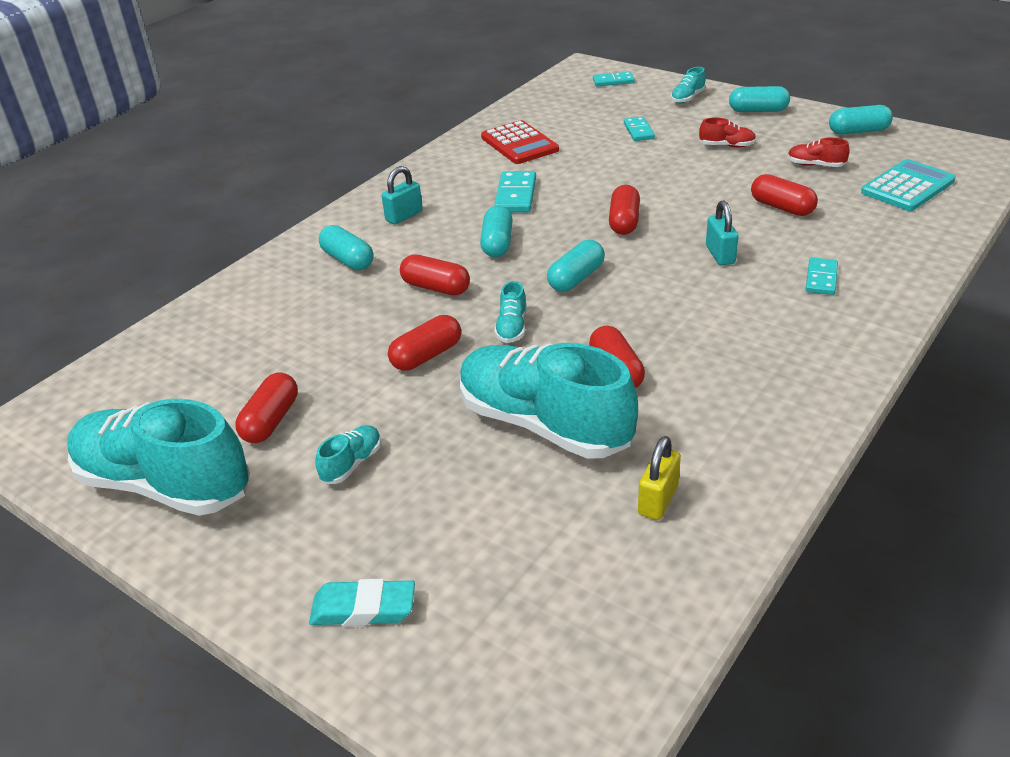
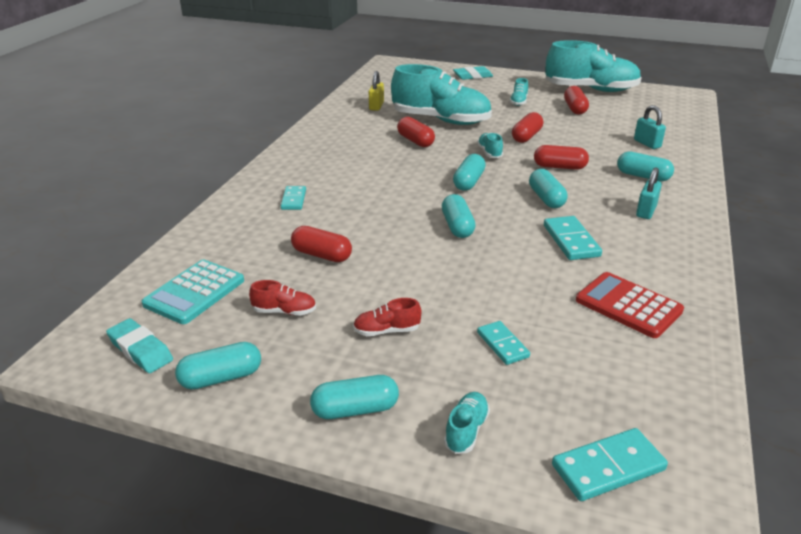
camera: 160 degrees right, 5 degrees down
turquoise domino [593,72,635,86] -> turquoise domino [552,428,668,501], size x1.50
red capsule [609,185,640,235] -> turquoise capsule [442,194,476,238]
turquoise padlock [706,201,739,266] -> turquoise padlock moved to [634,105,666,149]
none -> turquoise eraser [106,318,173,373]

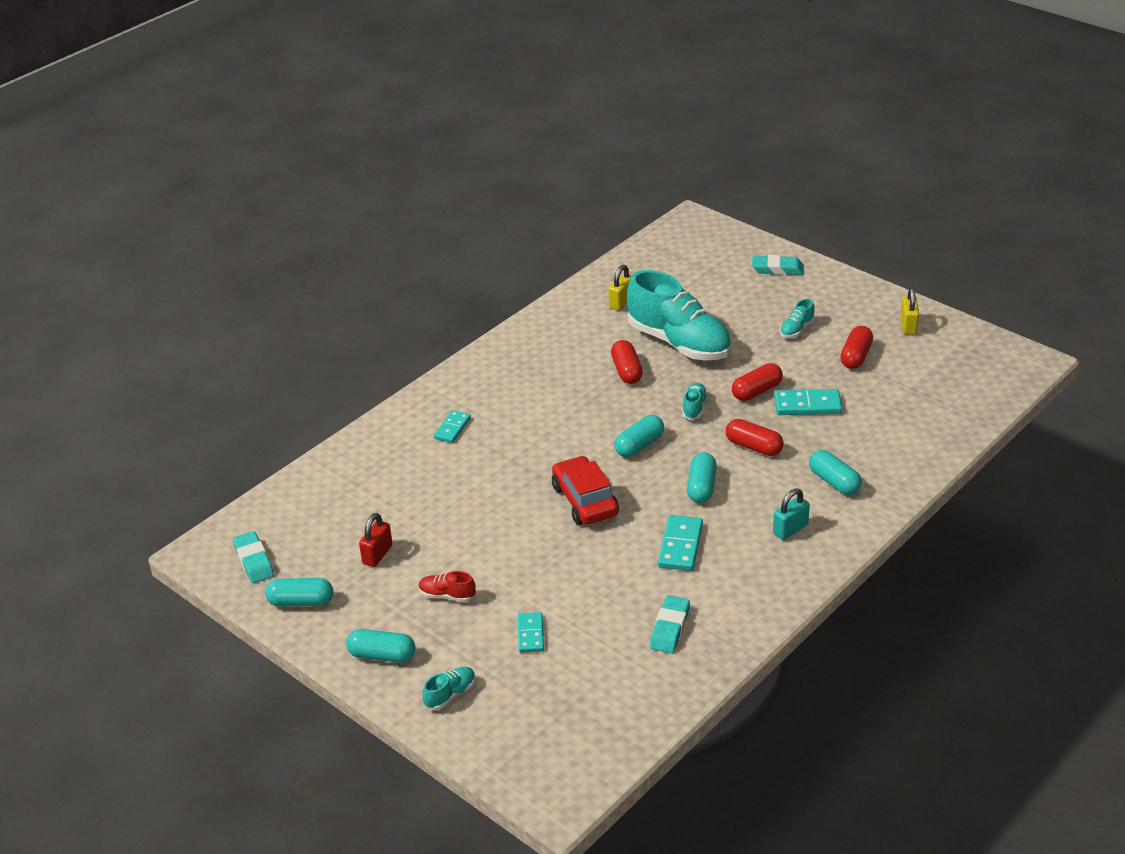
camera: 25 degrees right, 5 degrees up
turquoise calculator [142,260,244,324] -> none
red shoe [249,280,316,315] -> red padlock [359,513,392,567]
red capsule [291,226,352,262] -> none
turquoise capsule [442,194,476,238] -> red car [552,456,619,525]
turquoise shoe [545,40,642,92] -> yellow padlock [900,287,919,335]
turquoise domino [552,428,668,501] -> turquoise domino moved to [774,389,842,415]
red calculator [576,272,684,338] -> turquoise eraser [650,595,690,653]
turquoise padlock [634,105,666,149] -> none

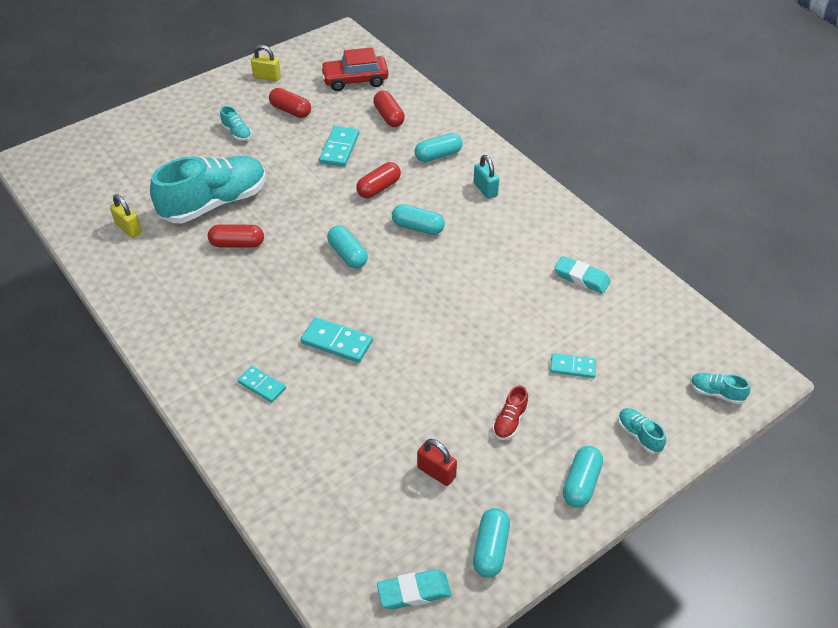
camera: 80 degrees left, 10 degrees up
red car [552,456,619,525] -> red car moved to [320,47,389,91]
turquoise domino [658,515,703,571] -> turquoise domino moved to [301,317,373,363]
turquoise shoe [682,383,708,420] -> turquoise shoe moved to [690,373,750,404]
red capsule [732,363,783,401] -> red capsule moved to [373,91,405,127]
turquoise eraser [752,255,803,275] -> none

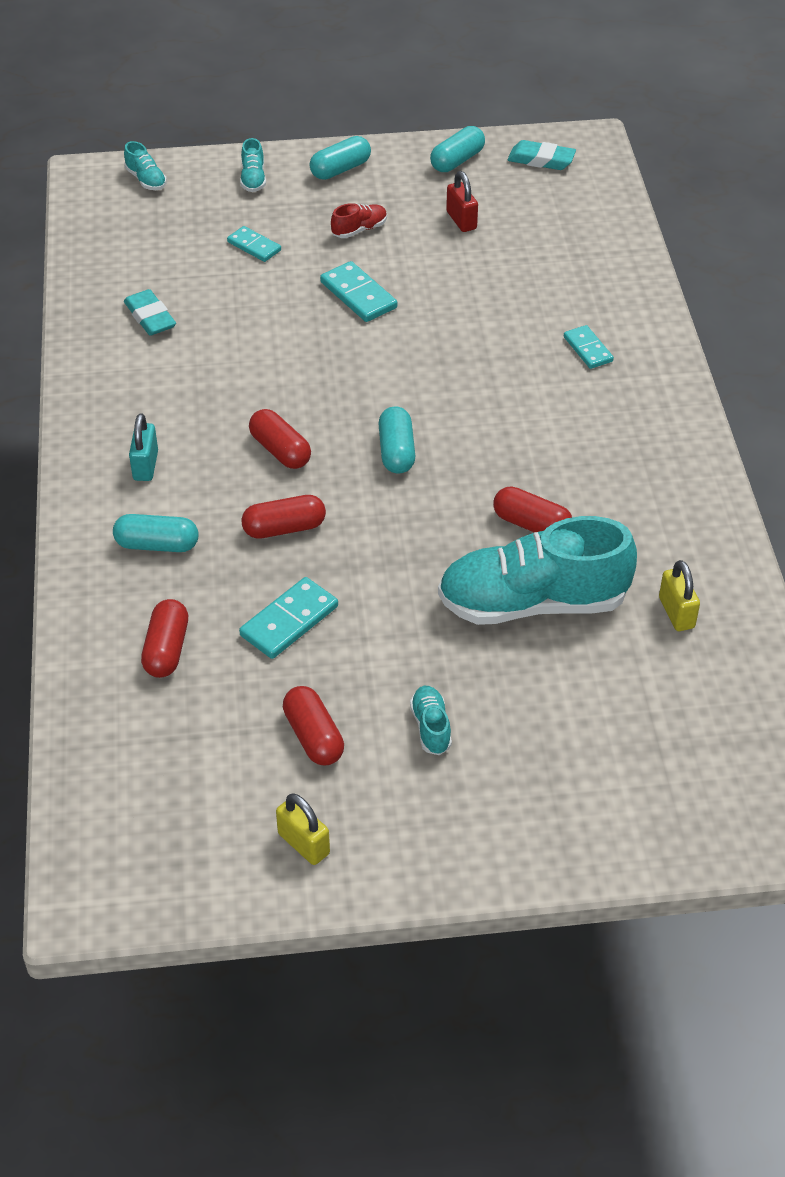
camera: 150 degrees left, 0 degrees up
turquoise domino [301,317,373,363] -> turquoise domino moved to [320,261,397,322]
red car [320,47,389,91] -> none
turquoise capsule [392,204,445,235] -> red capsule [249,409,311,469]

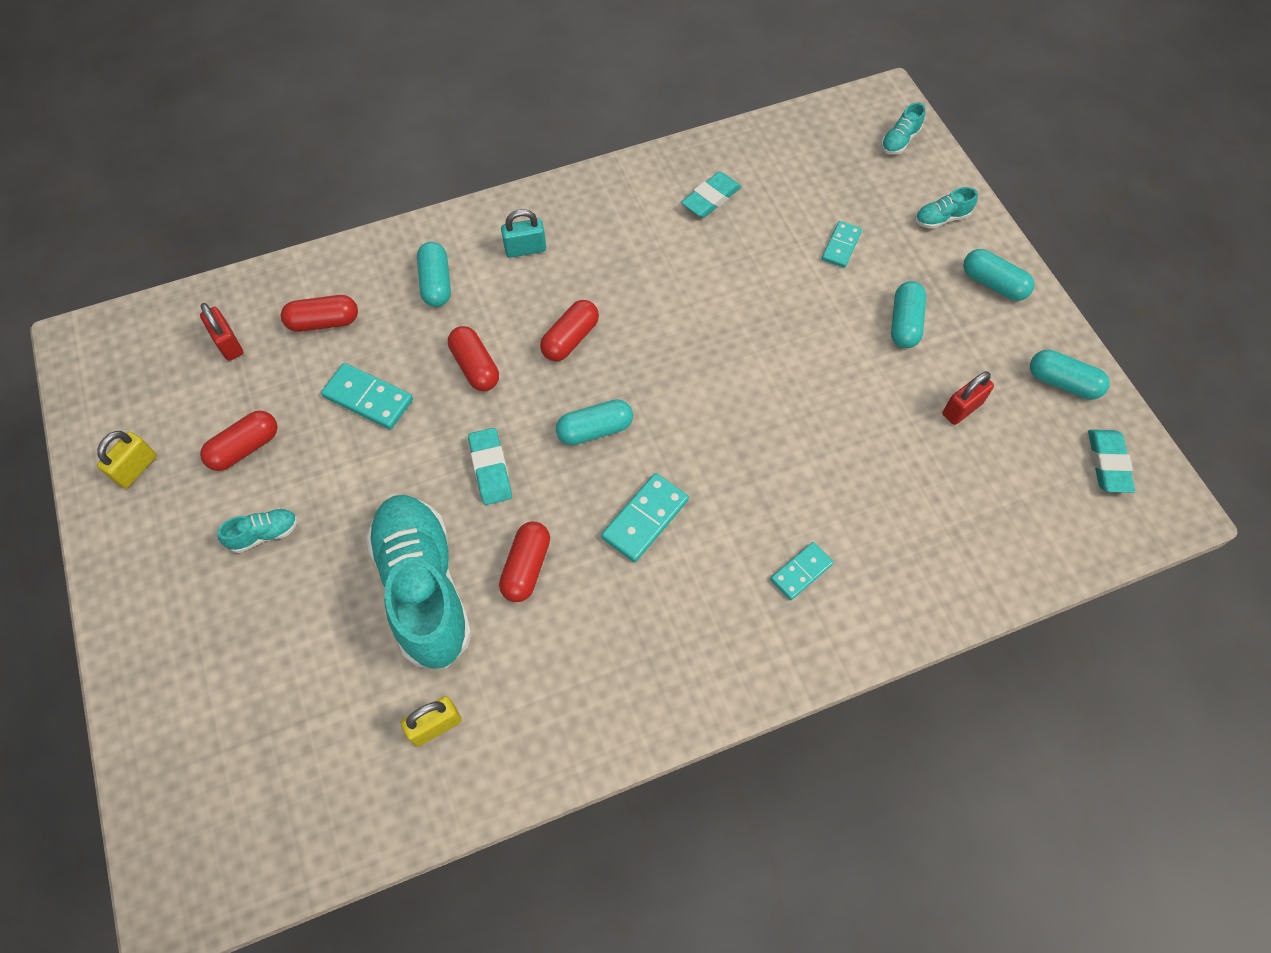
camera: 75 degrees right, 15 degrees up
turquoise domino [320,261,397,322] -> turquoise domino moved to [601,473,689,562]
red shoe [331,203,387,238] -> turquoise capsule [891,281,926,348]
none -> red padlock [200,303,243,361]
none -> turquoise eraser [468,428,512,505]

